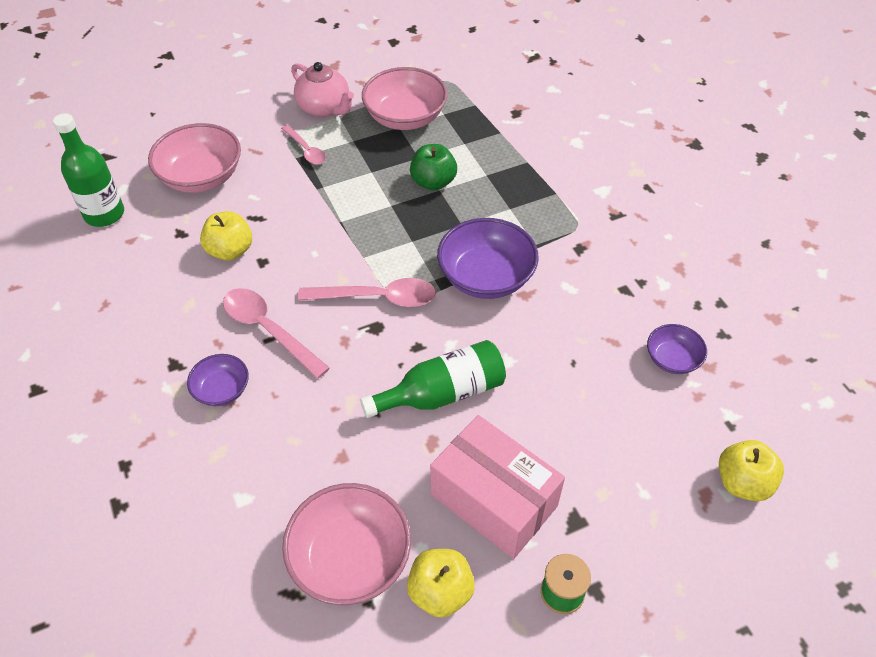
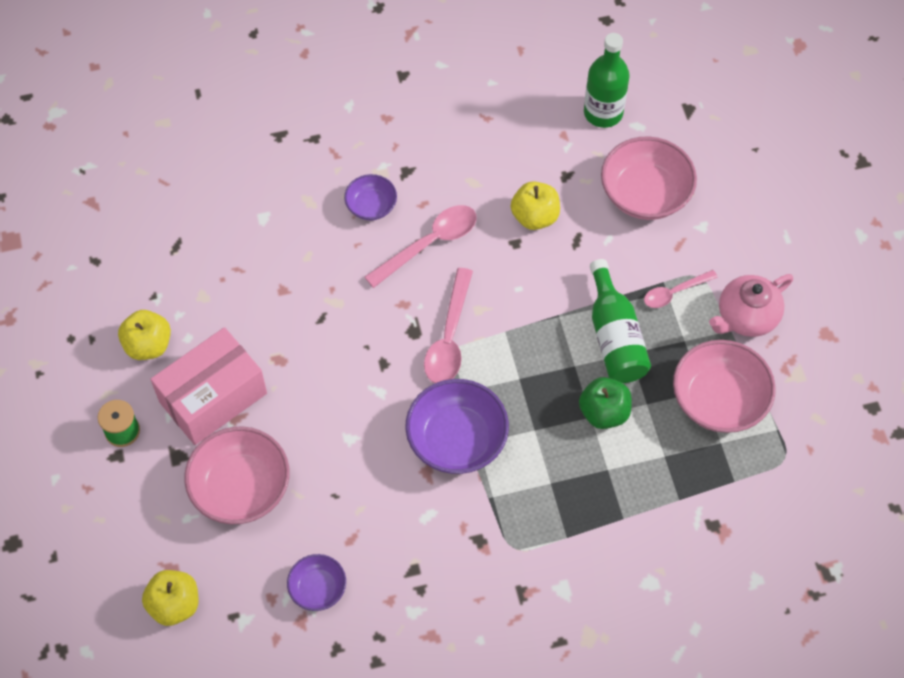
camera: 100 degrees right, 10 degrees up
pink bowl [282,483,411,605] -> pink bowl moved to [184,426,289,525]
green bottle [360,340,506,418] -> green bottle moved to [590,259,651,383]

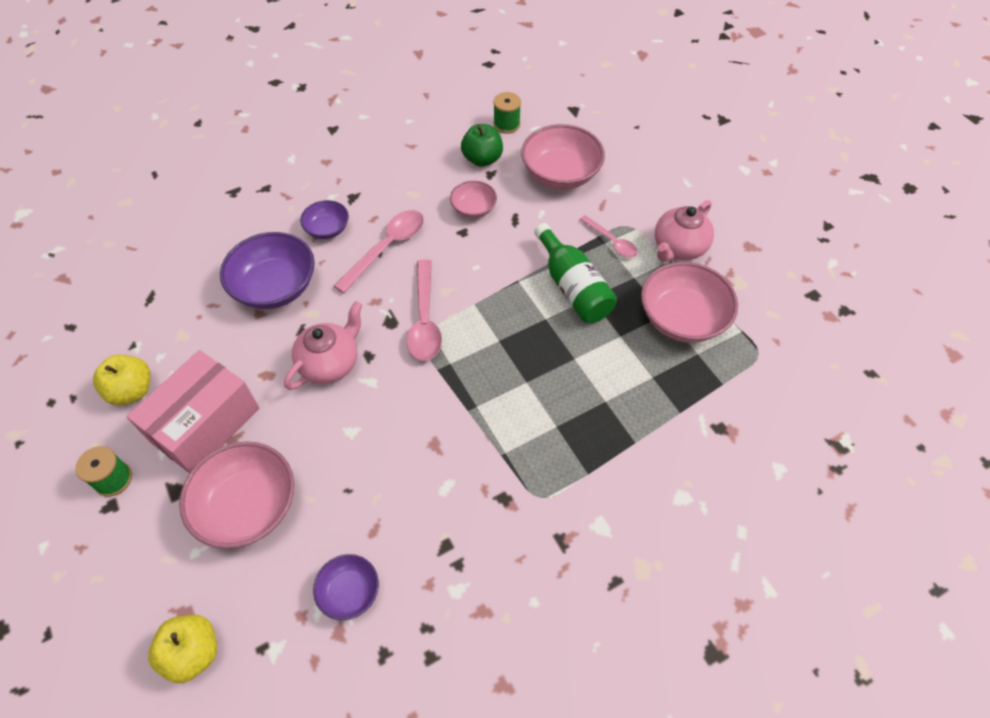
camera: 15 degrees left, 5 degrees down
purple bowl [405,379,509,474] -> purple bowl moved to [220,232,315,309]
yellow apple [511,181,560,230] -> pink bowl [450,181,497,218]
green apple [579,377,632,429] -> green apple moved to [461,124,503,167]
green bottle [584,33,630,128] -> green spool [493,92,521,134]
pink spoon [644,270,718,308] -> pink spoon turned 90 degrees counterclockwise [580,215,638,258]
none -> pink teapot [284,301,362,390]

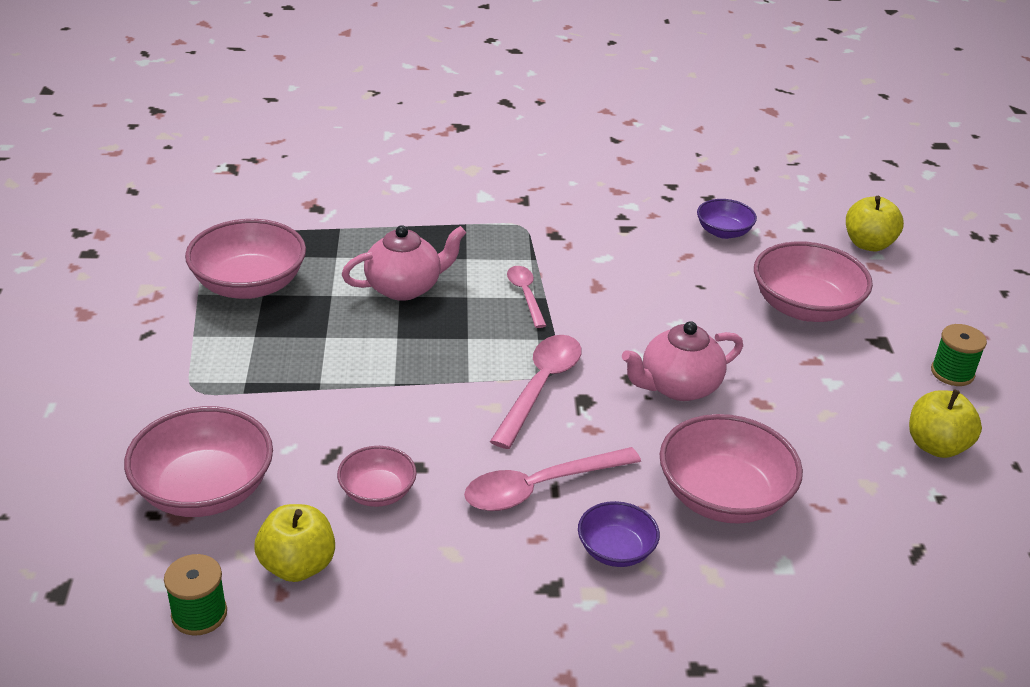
camera: 155 degrees left, 20 degrees down
pink box [126,350,260,473] -> none
purple bowl [220,232,315,309] -> pink bowl [660,414,803,524]
green apple [461,124,503,167] -> yellow apple [255,504,335,582]
green bottle [534,223,617,323] -> none
pink spoon [580,215,638,258] -> pink spoon moved to [507,266,547,328]
pink teapot [655,200,714,262] -> pink teapot moved to [341,225,466,301]

